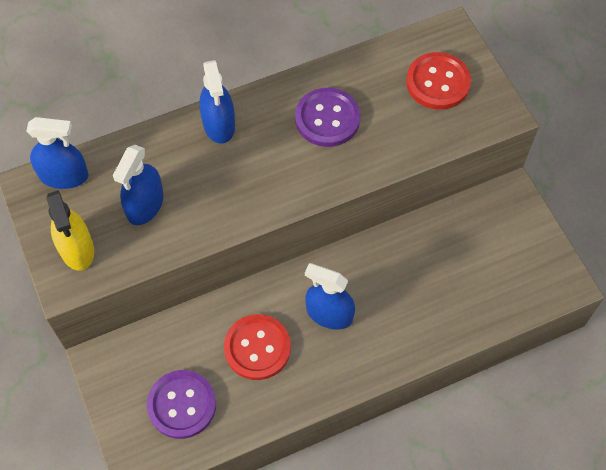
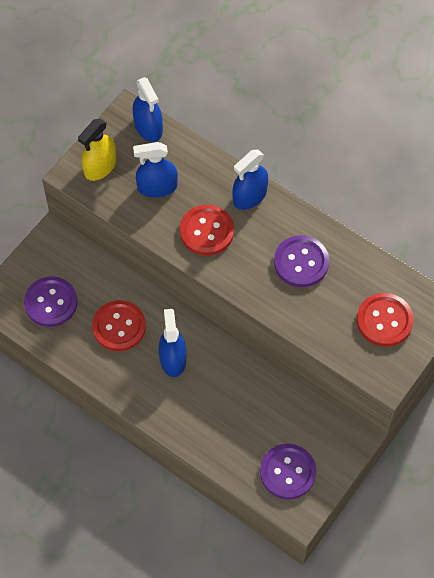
camera: 60 degrees right, 0 degrees up
none -> red button [180,205,234,256]
none -> purple button [260,444,316,499]

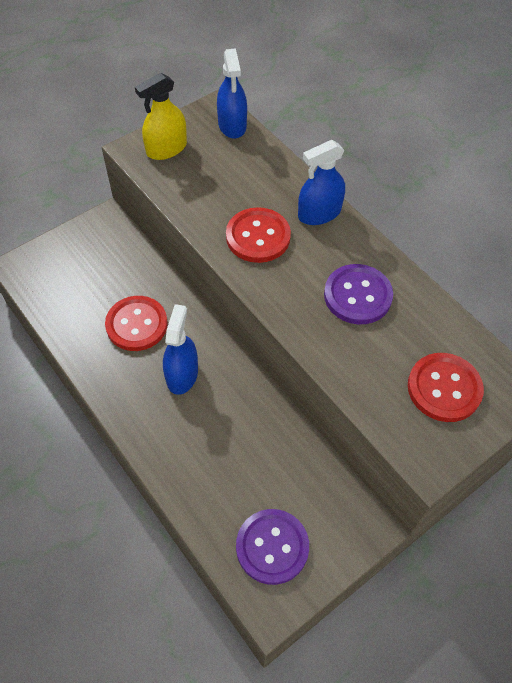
camera: 15 degrees right, 5 degrees down
purple button [24,276,77,327] -> none
blue spray bottle [133,142,178,198] -> none

